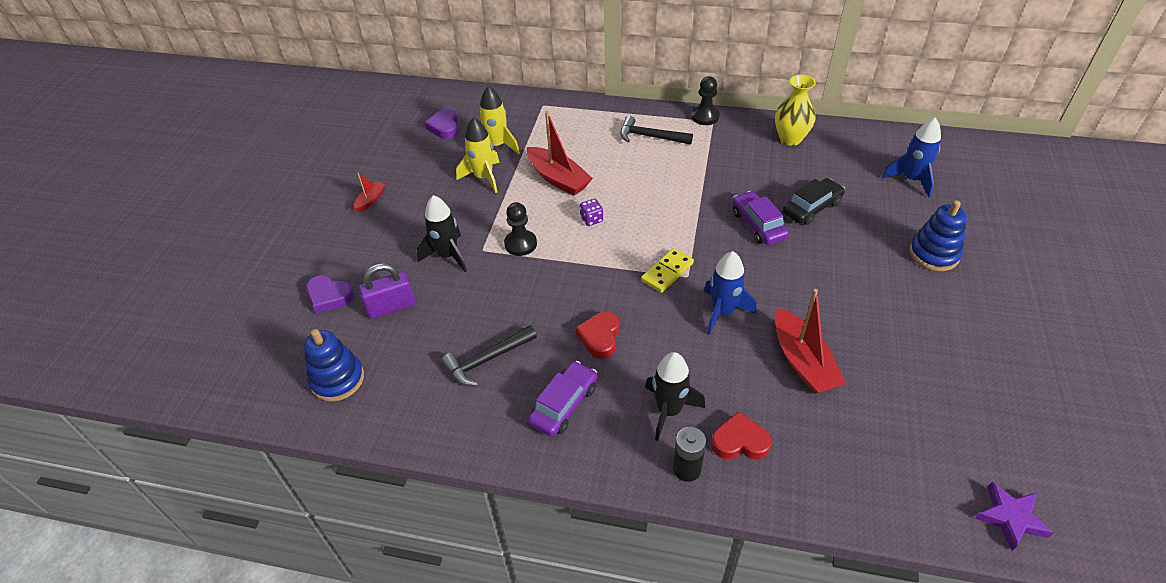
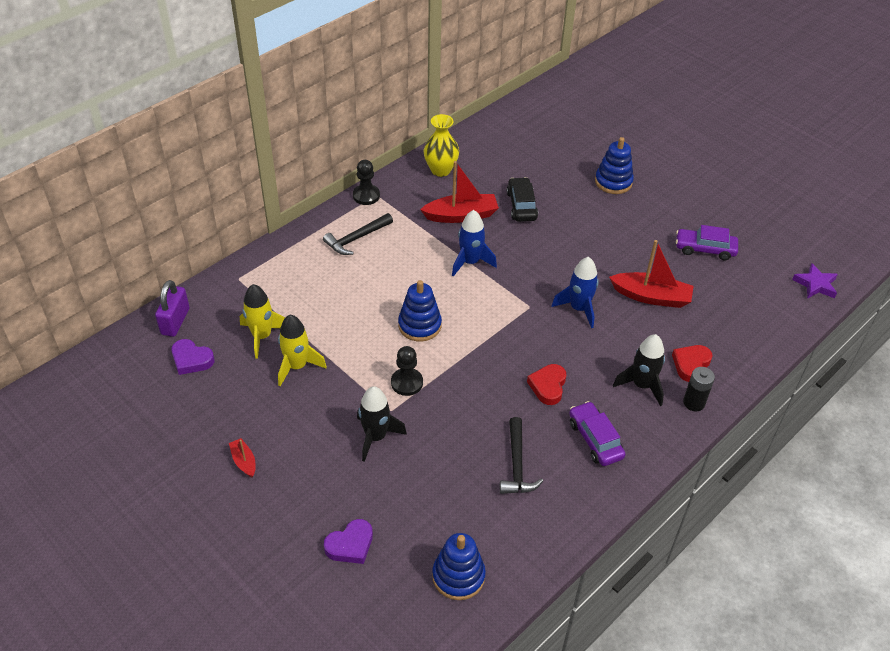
camera: 60 degrees left, 0 degrees up
purple padlock [358,263,415,319] -> purple padlock moved to [155,280,190,337]
red boat [527,111,593,196] -> red boat moved to [420,161,499,223]
red heart [576,311,620,359] -> red heart turned 60 degrees clockwise [527,364,566,405]
purple dice [580,199,603,226] -> blue stacking toy [398,280,442,341]
yellow domino [641,248,694,293] -> none
purple car [732,191,789,245] -> purple car moved to [676,225,738,260]
blue rocket [882,118,941,198] -> blue rocket moved to [452,210,497,277]

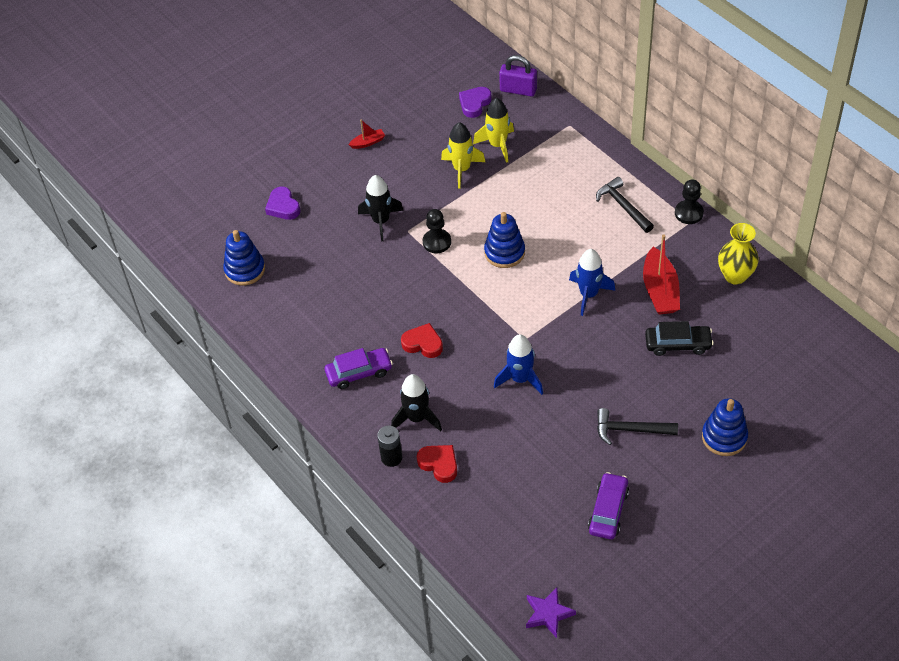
camera: 100 degrees right, 5 degrees up
black hammer [500,417,543,494] -> black hammer moved to [597,408,678,445]
red boat [609,240,694,308] -> none

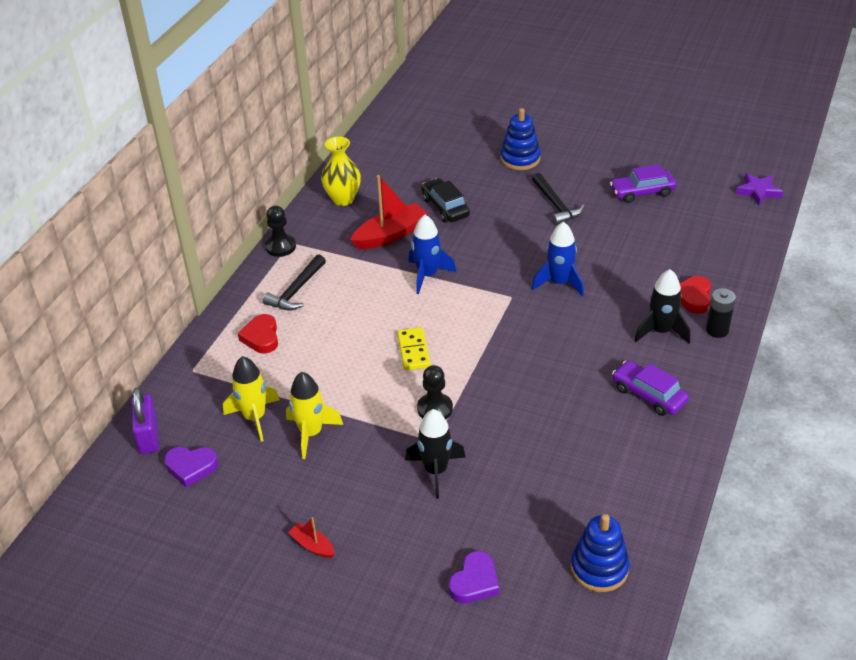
camera: 120 degrees left, 10 degrees down
red heart [401,323,443,358] -> red heart moved to [238,314,278,354]
blue stacking toy [484,212,525,268] -> yellow domino [397,327,431,370]

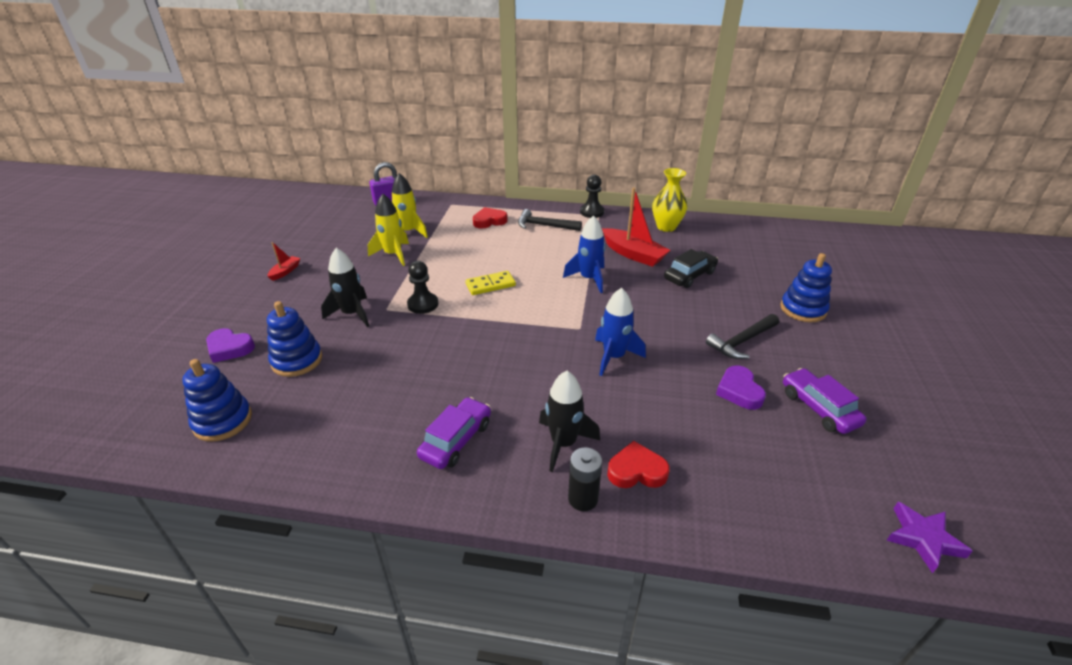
camera: 75 degrees right, 5 degrees down
purple heart [164,447,218,488] -> purple heart moved to [716,366,766,410]
none -> blue stacking toy [267,301,322,377]

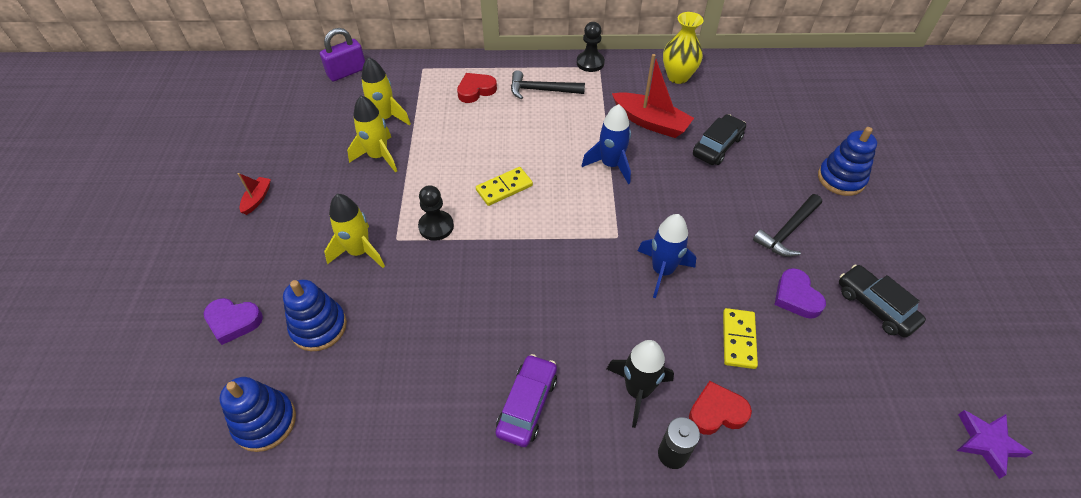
camera: 10 degrees left, 15 degrees up
black rocket [321,248,369,327] -> yellow rocket [324,194,385,268]
purple car [783,368,866,434] -> black car [839,264,926,338]
none -> yellow domino [723,308,758,369]

